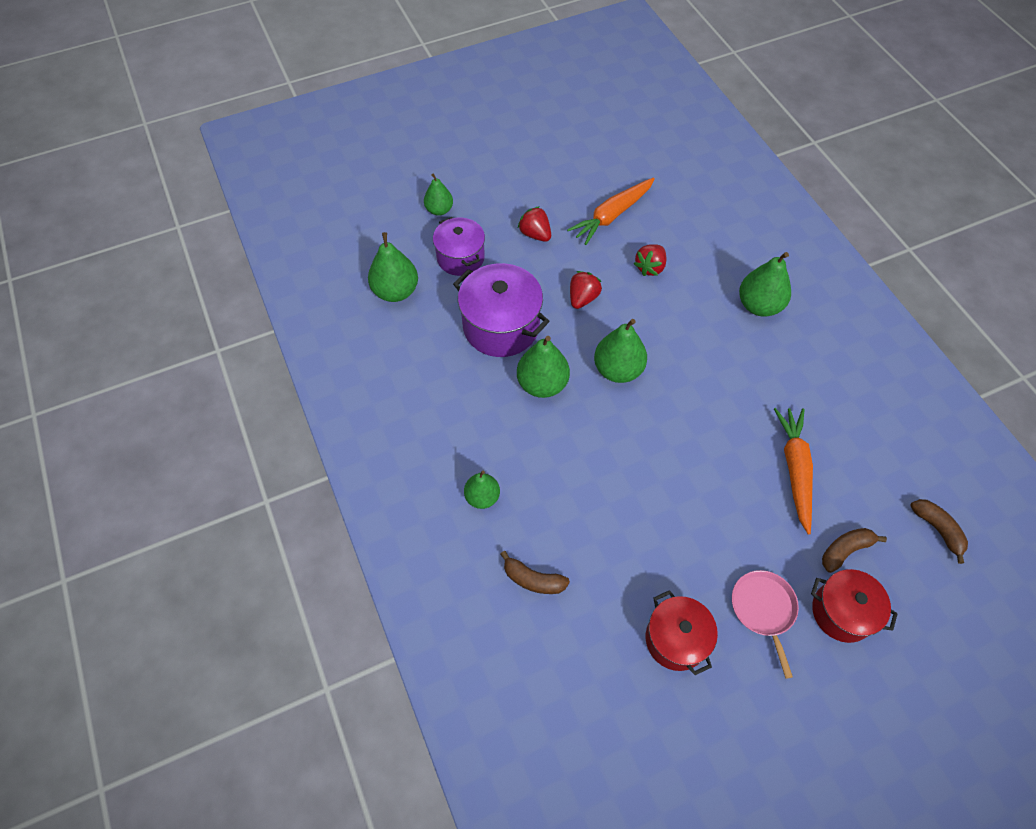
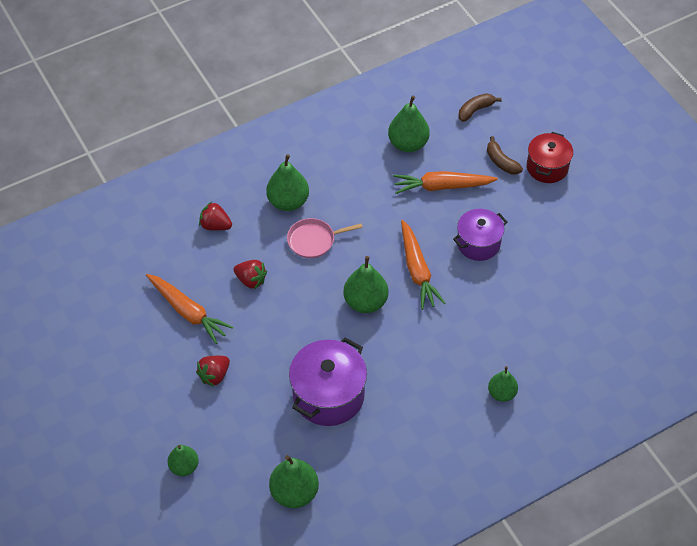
camera: 95 degrees left, 5 degrees down
purple pot [433,217,485,276] -> purple pot moved to [453,209,507,261]
brown banana [501,551,570,594] -> none
green pear [517,336,570,398] -> green pear moved to [388,95,430,152]
red strawberry [570,271,602,309] -> red strawberry moved to [199,202,232,231]
red pot [646,590,718,675] -> none
pink pan [732,570,799,679] -> pink pan moved to [287,218,363,258]
none -> orange carrot [401,220,446,310]

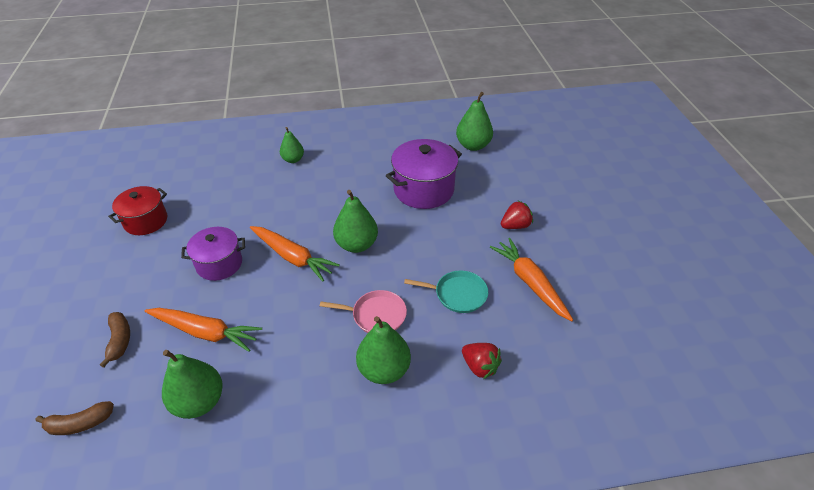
camera: 160 degrees left, 10 degrees down
green pear [167,445,199,476] -> none
red strawberry [233,260,267,289] -> turquoise pan [404,270,488,313]
orange carrot [401,220,446,310] -> orange carrot turned 120 degrees clockwise [250,226,340,282]
red pot [527,132,573,183] -> red pot moved to [108,186,167,235]

